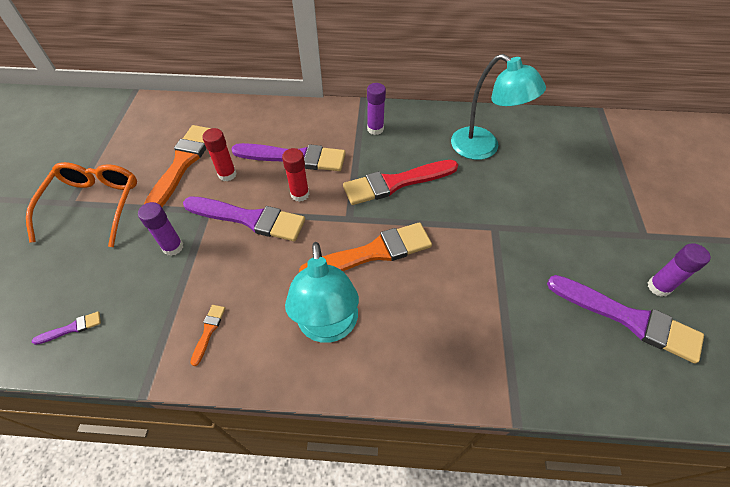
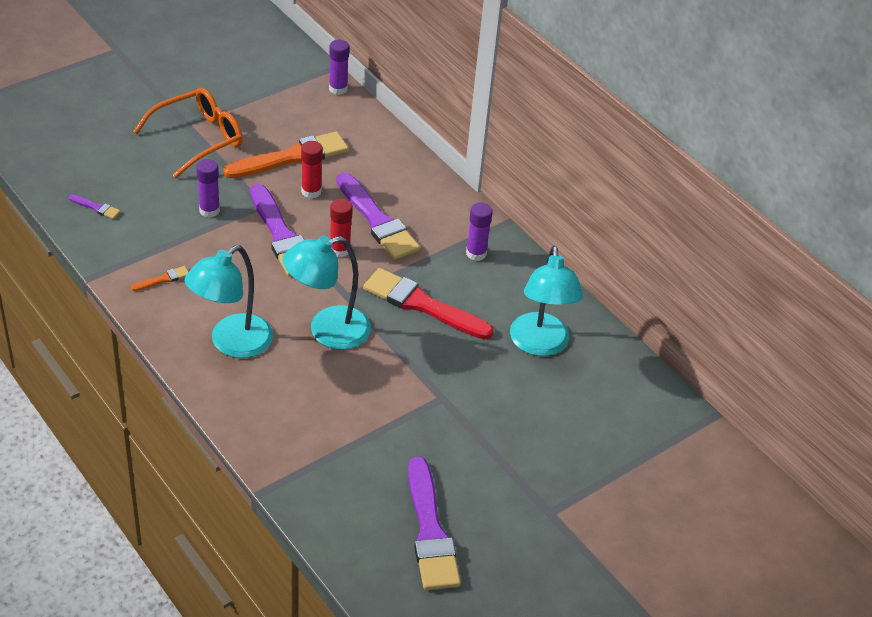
camera: 45 degrees right, 10 degrees down
orange brush [299,222,432,272] -> turquoise lamp [283,236,371,350]
purple glue stick [648,243,711,297] -> purple glue stick moved to [329,39,349,95]

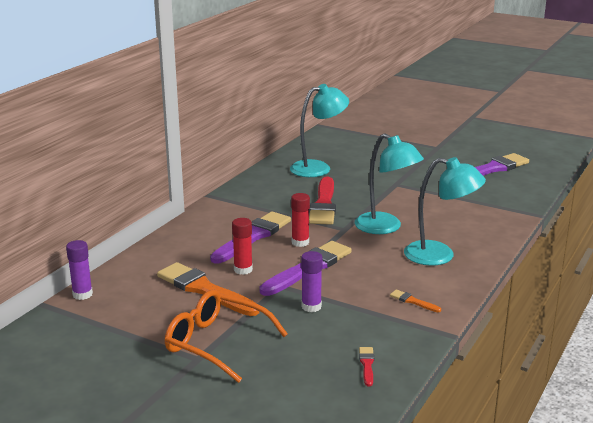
camera: 110 degrees left, 20 degrees down
purple brush [68,194,121,219] -> red brush [359,347,374,386]
purple glue stick [466,203,493,261] -> none

